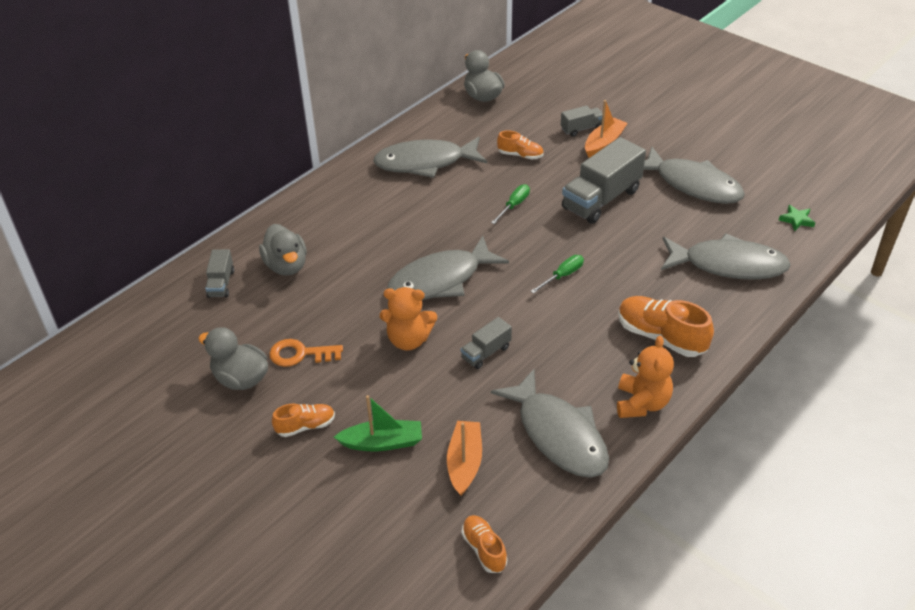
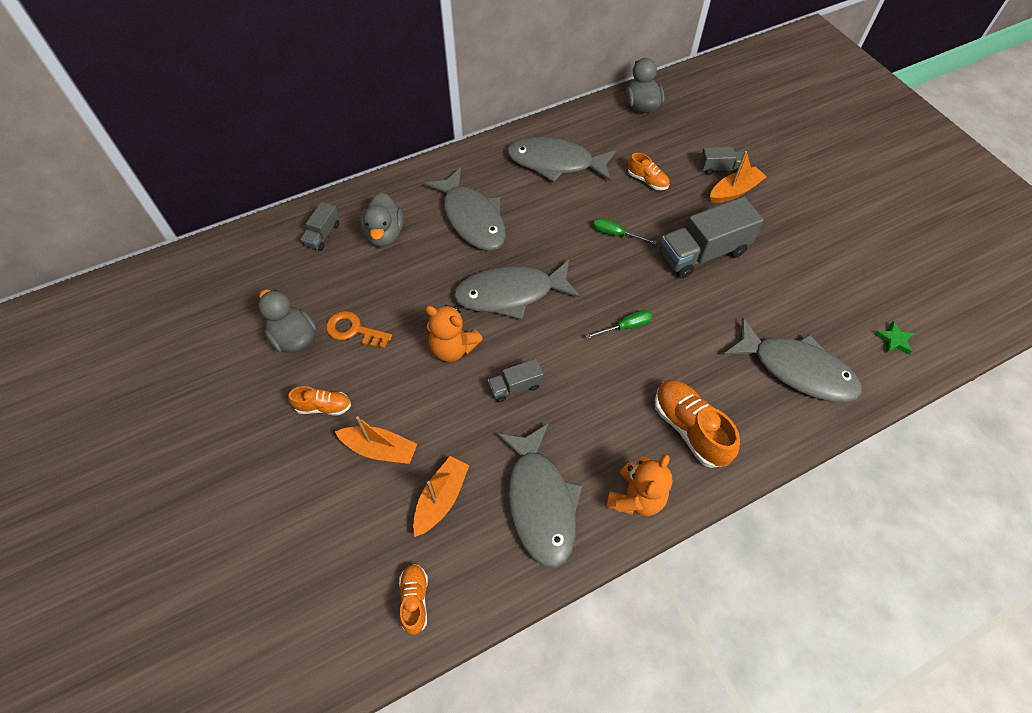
camera: 20 degrees right, 15 degrees up
green boat [334,395,422,451] -> orange boat [335,416,417,464]
green screwdriver [491,184,530,224] -> green screwdriver turned 120 degrees counterclockwise [593,218,657,245]
grey fish [644,147,745,204] -> grey fish moved to [424,167,506,251]

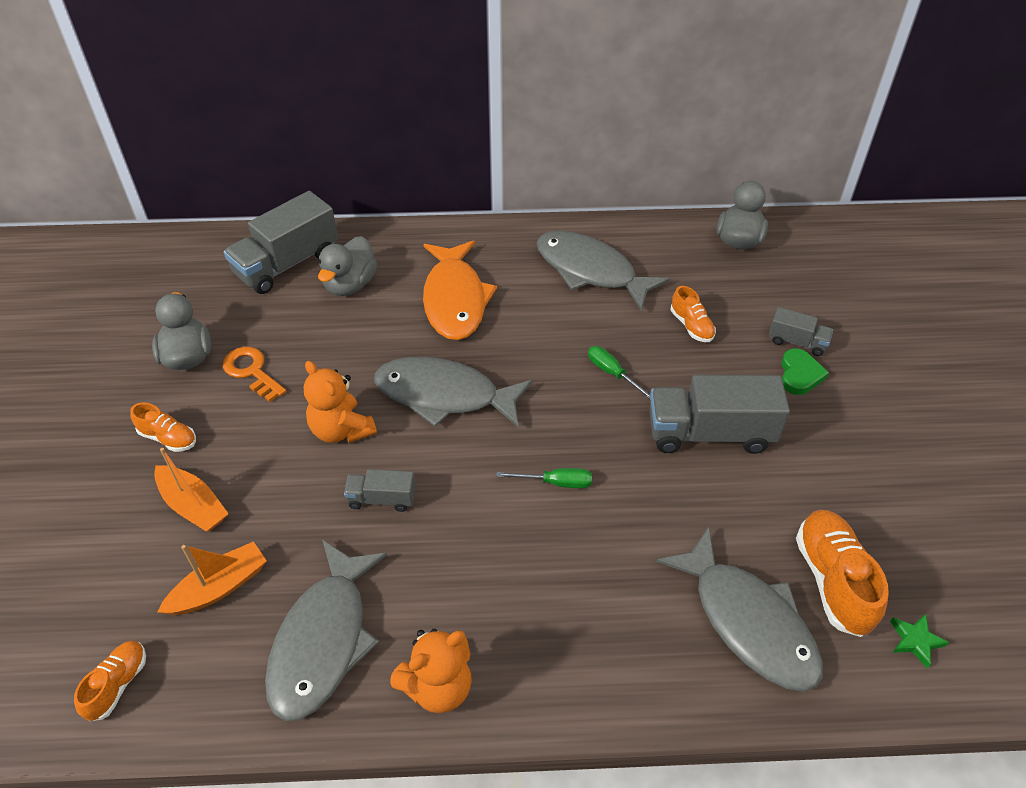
camera: 25 degrees right, 10 degrees down
grey truck [301,202,340,251] -> grey truck [224,191,338,294], size x1.98
grey fish [424,167,506,251] -> orange fish [423,240,497,340]
orange shoe [655,380,740,468] -> orange shoe moved to [796,509,889,637]
orange boat [710,151,767,203] -> green heart [781,349,829,395]

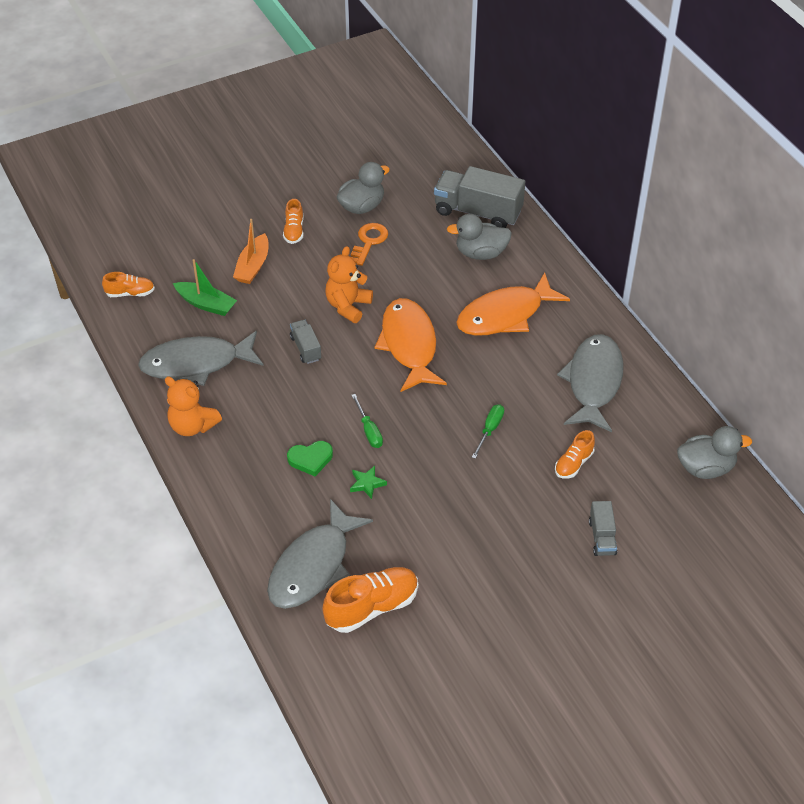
camera: 65 degrees right, 0 degrees up
orange boat [158,541,267,615] -> green boat [173,259,237,316]
grey fish [374,357,533,428] -> orange fish [374,298,447,392]
grey truck [649,375,790,454] -> none
green heart [781,349,829,395] -> green heart moved to [287,441,333,476]
green star [890,614,949,669] -> green star moved to [350,466,387,499]

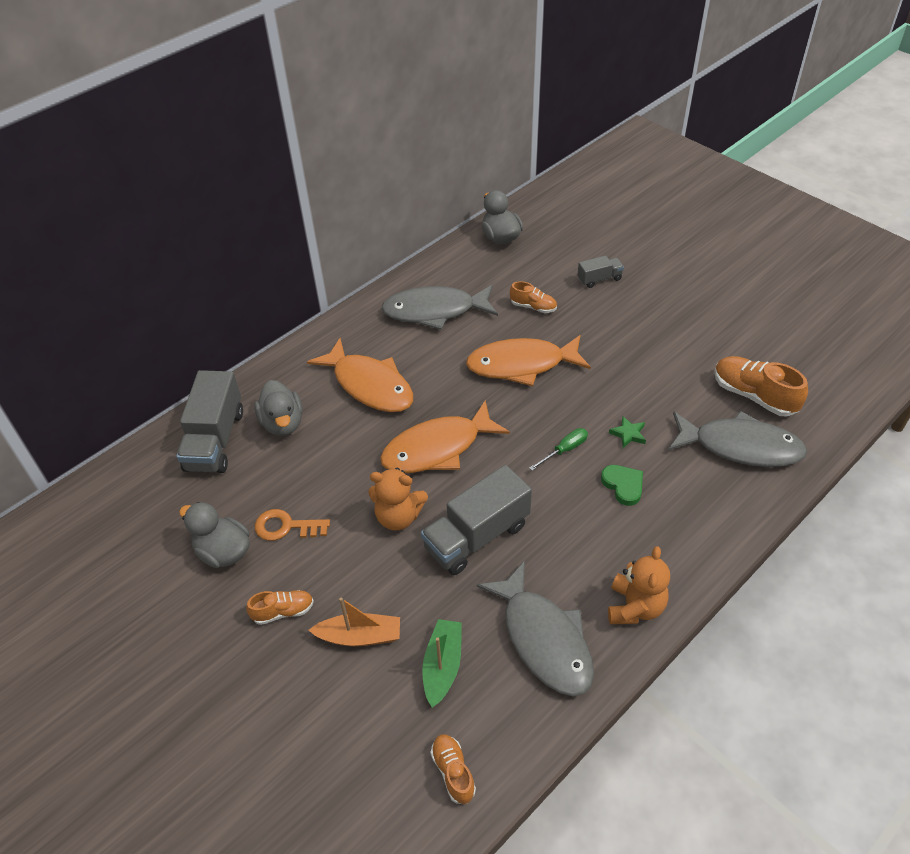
camera: 105 degrees left, 0 degrees up
grey truck [290,320,321,364] -> grey truck [421,465,532,575], size x1.98
green screwdriver [472,404,504,459] -> orange fish [466,335,591,386]

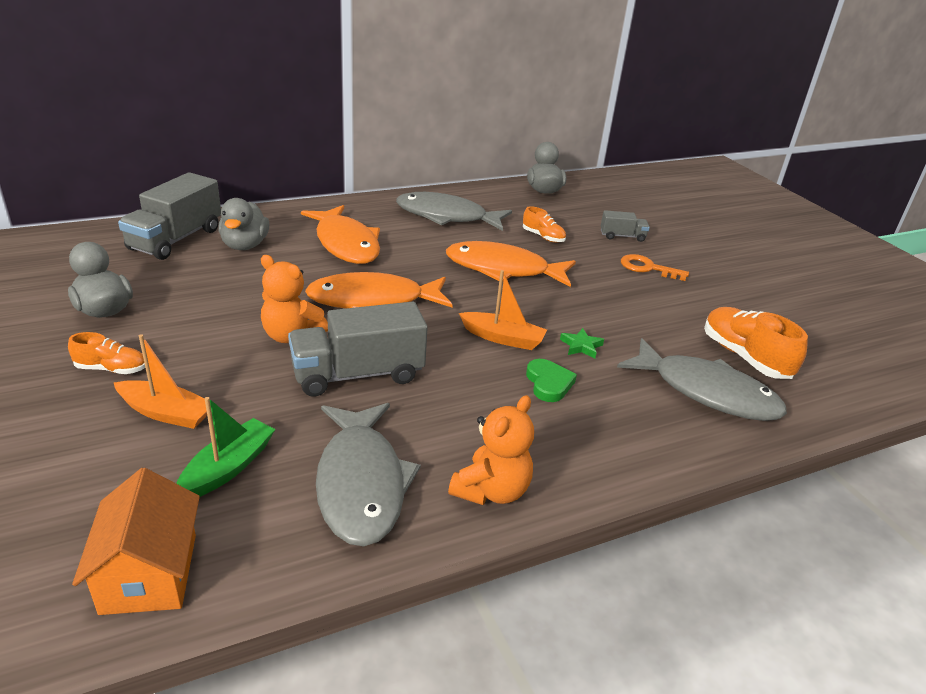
camera: 15 degrees right, 15 degrees down
orange key [255,509,330,541] -> orange key moved to [621,254,689,281]
orange shoe [430,734,476,804] -> orange house [72,468,200,615]
green screwdriver [529,428,588,471] -> orange boat [459,270,547,350]

